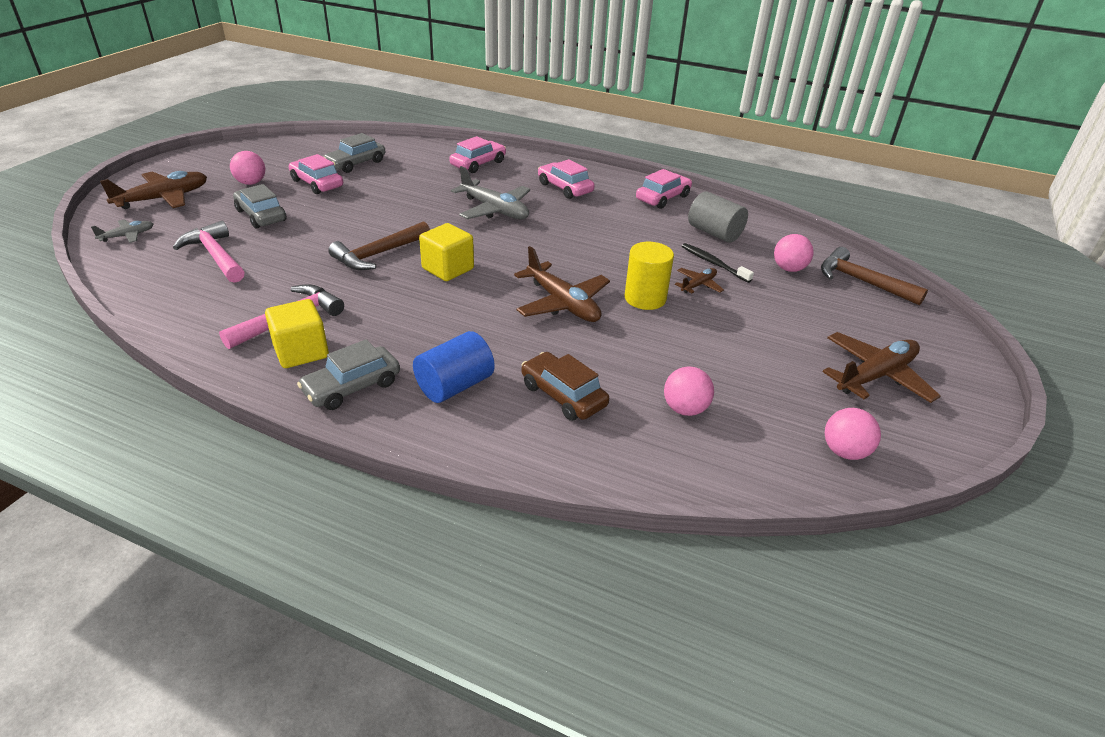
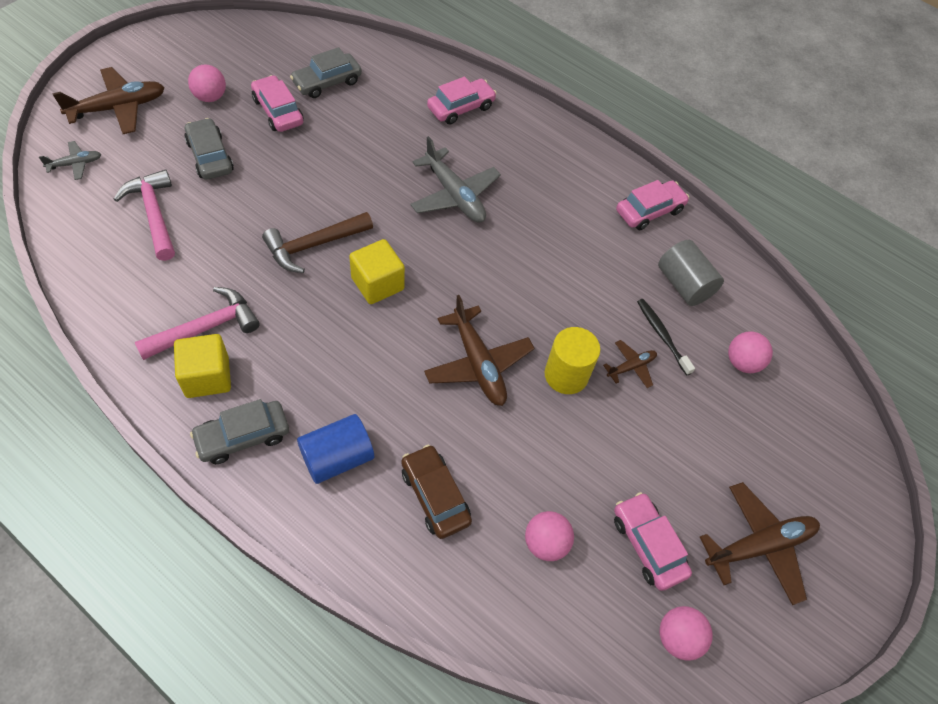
camera: 10 degrees right, 20 degrees up
pink car [538,159,595,199] -> pink car moved to [614,492,692,591]
brown hammer [821,247,928,306] -> none

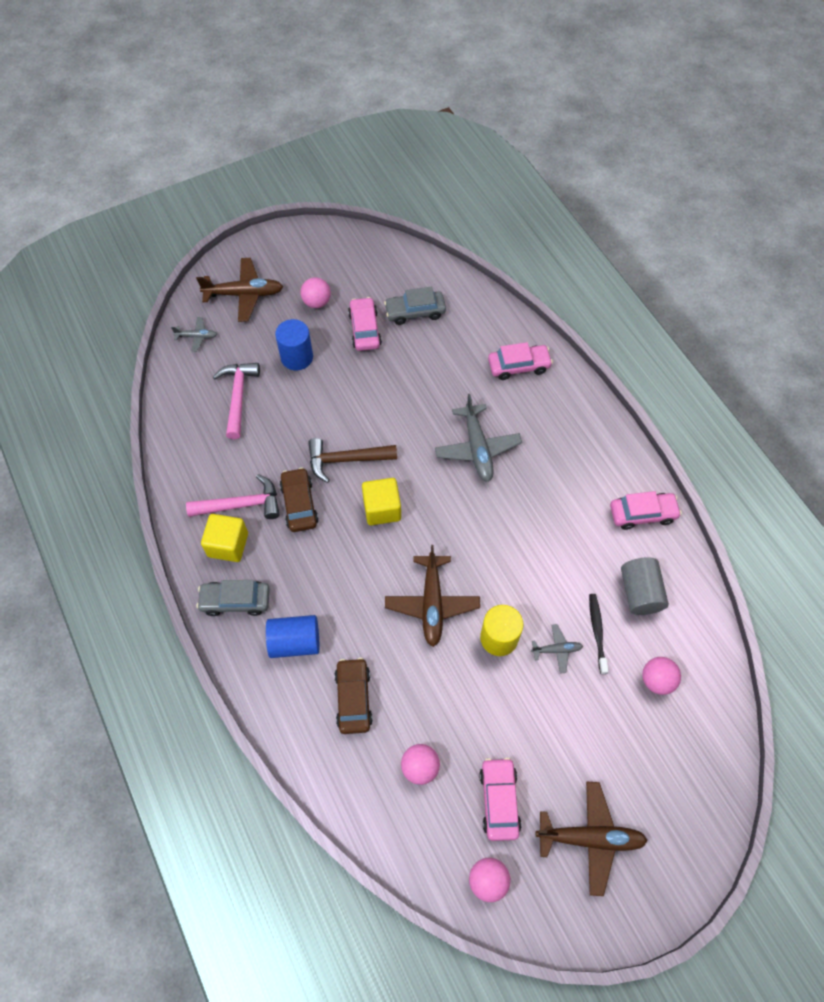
camera: 30 degrees right, 5 degrees up
grey car [184,118,234,180] -> blue cylinder [275,319,313,371]
brown plane [603,340,657,388] -> grey plane [531,624,583,674]
none -> brown car [280,467,319,532]

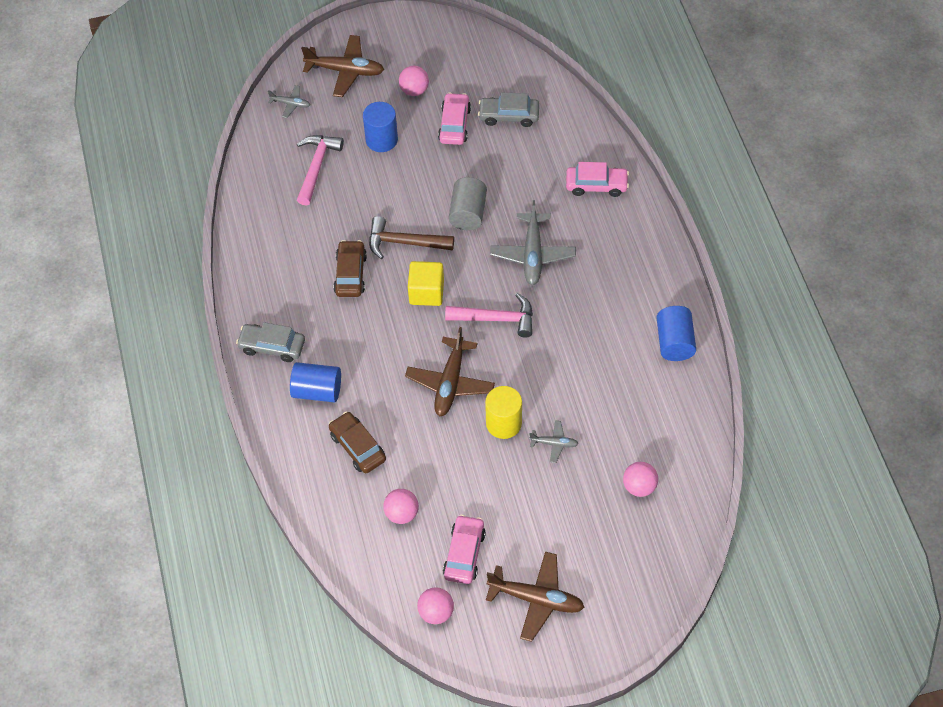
camera: 15 degrees right, 5 degrees down
pink hammer [186,474,280,519] -> pink hammer moved to [445,293,533,338]
yellow cube [201,514,248,562] -> none
brown car [334,658,373,734] -> brown car turned 45 degrees counterclockwise [329,412,386,473]
black toothbrush [589,594,608,674] -> none
pink car [610,491,682,530] -> blue cylinder [656,306,696,361]
grey cylinder [621,557,669,615] -> grey cylinder moved to [449,177,487,230]

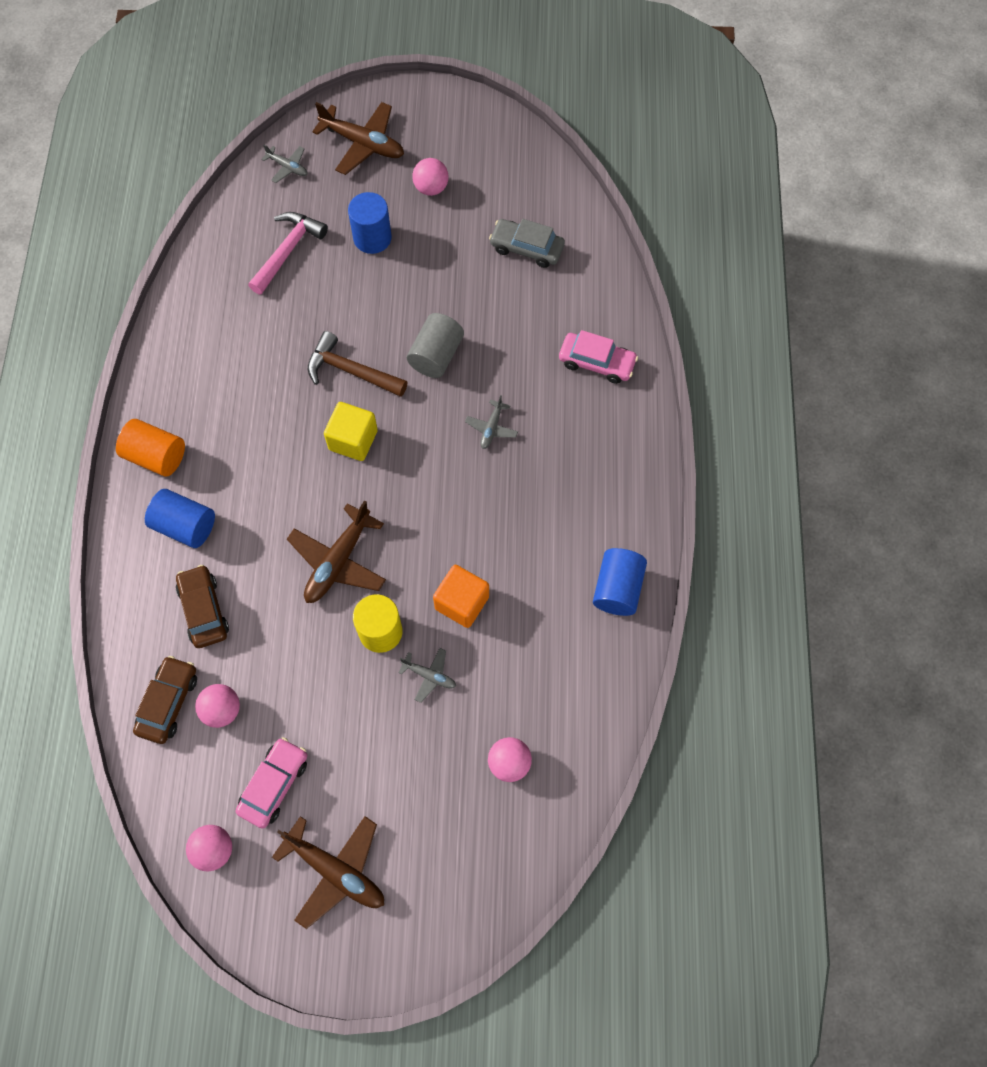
camera: 15 degrees right, 10 degrees up
grey car [236,322,305,362] -> orange cylinder [116,419,185,476]
brown car [333,240,367,297] -> brown car moved to [133,656,197,744]
pink car [438,93,471,145] -> none
pink hammer [445,293,533,338] -> none
grey plane [490,200,576,285] -> grey plane [465,395,518,449], size x0.52
none -> orange cube [433,565,489,628]

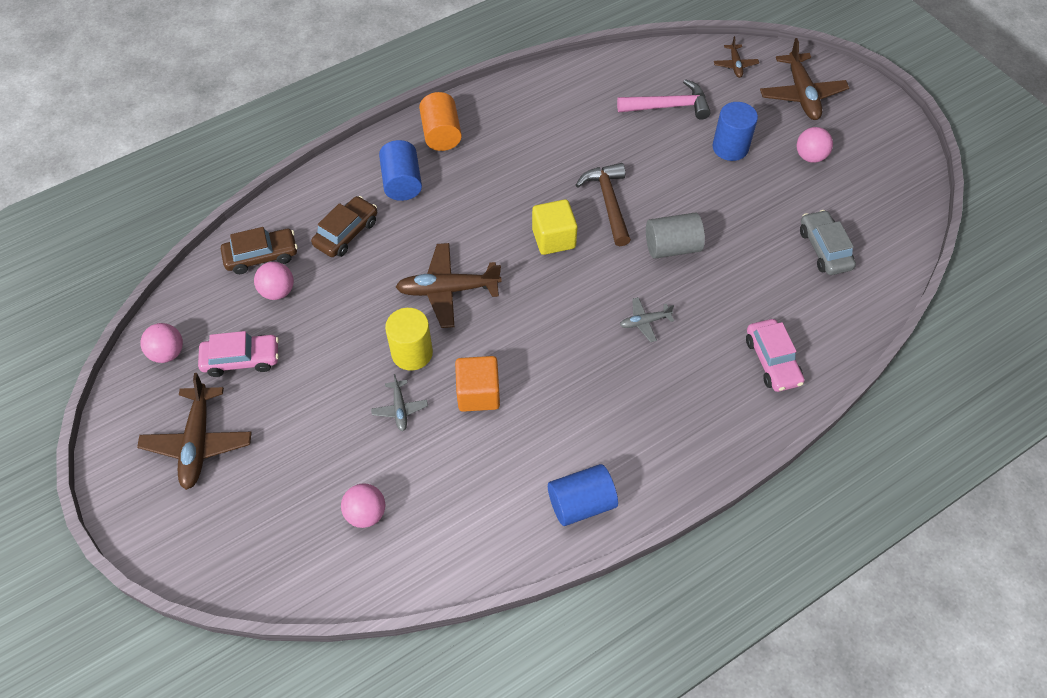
camera: 55 degrees right, 10 degrees down
grey plane [261,145,307,183] -> brown plane [714,36,759,78]

